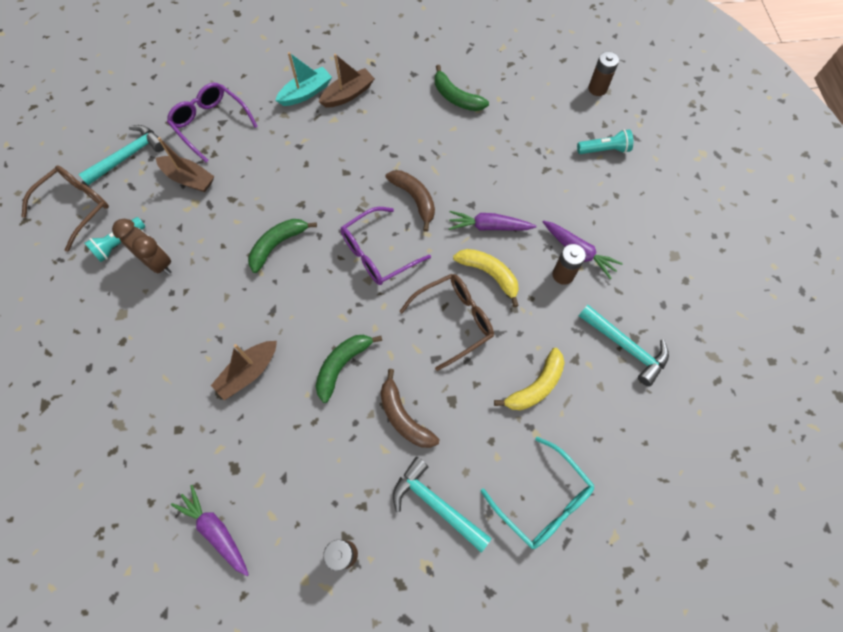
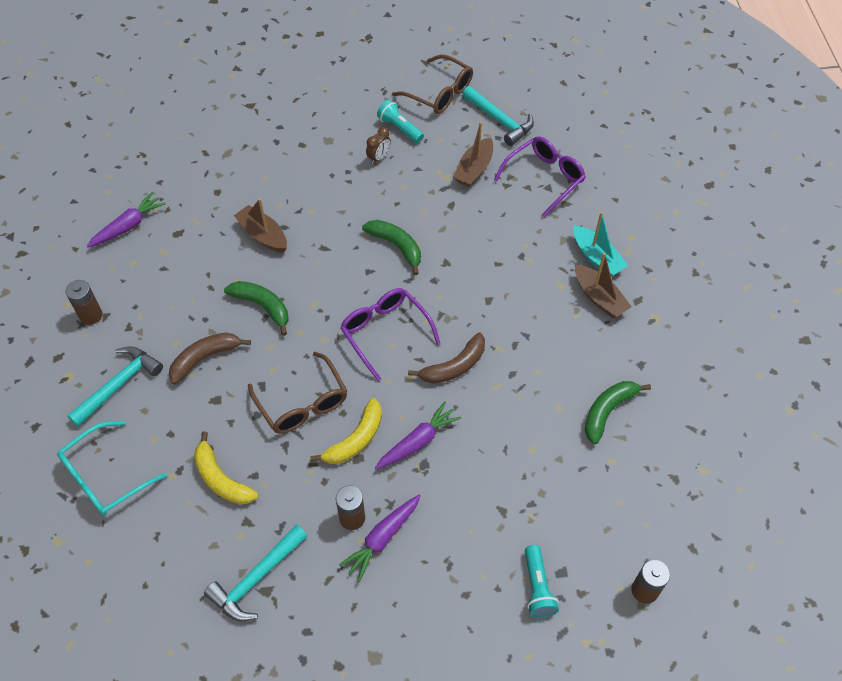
camera: 90 degrees right, 10 degrees down
brown clock [112,219,171,275] -> brown clock [366,127,391,164], size x0.61
purple carrot [449,211,537,231] -> purple carrot turned 45 degrees clockwise [375,401,461,469]

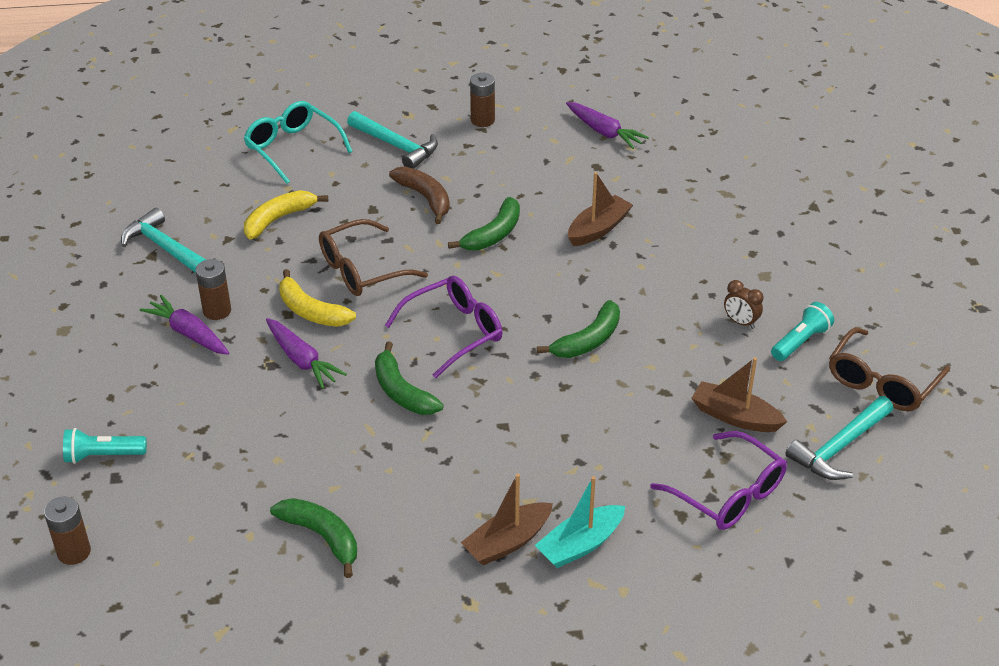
camera: 90 degrees right, 15 degrees down
brown banana [408,332,485,384] -> green banana [375,341,444,415]

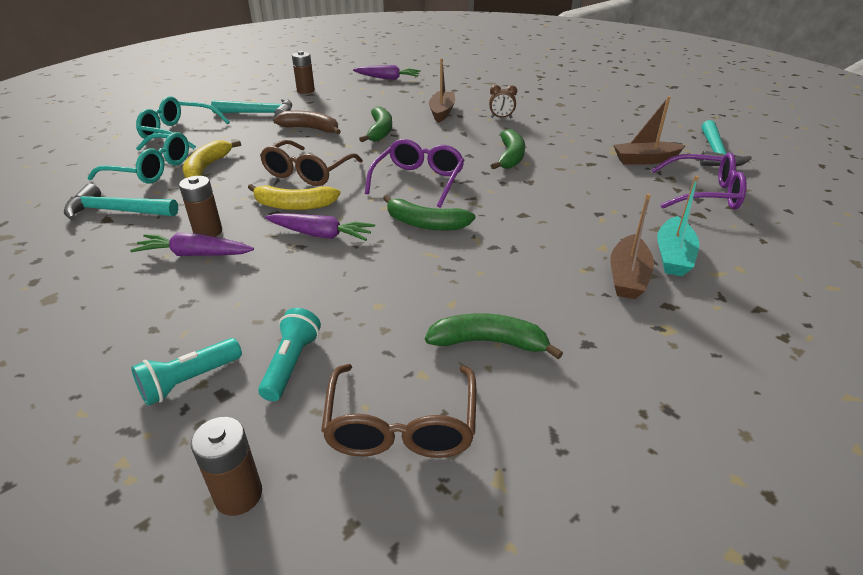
camera: 35 degrees left, 5 degrees down
brown clock [724,280,763,329] -> brown clock moved to [489,85,517,118]
turquoise flashlight [771,302,834,361] -> turquoise flashlight moved to [258,308,321,401]
brown glasses [829,327,950,411] -> brown glasses moved to [321,364,476,458]
none -> turquoise glasses [87,132,189,184]

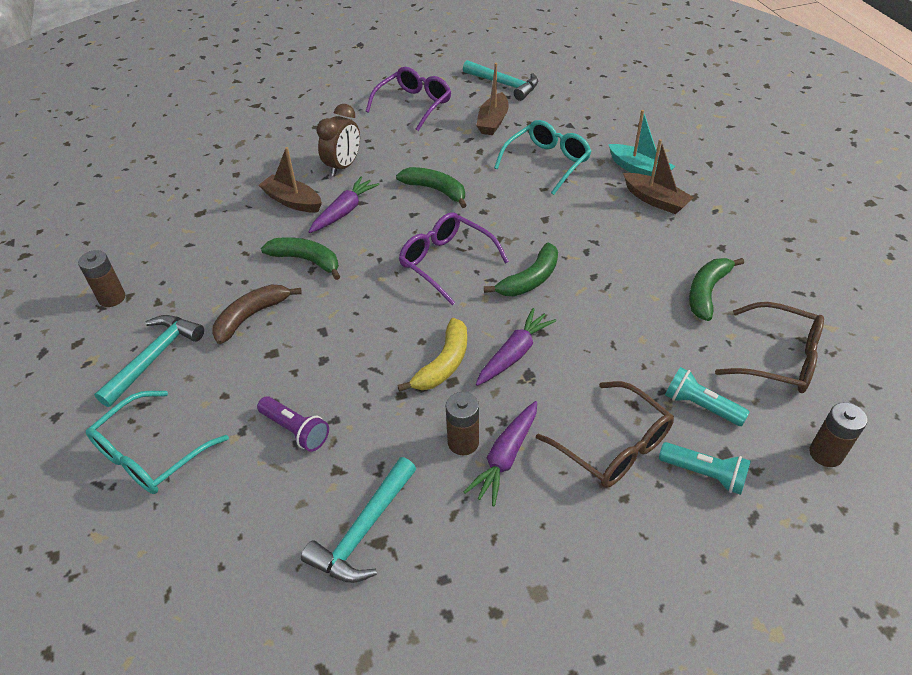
camera: 65 degrees left, 10 degrees up
turquoise glasses [87,132,189,184] -> turquoise glasses moved to [494,120,592,195]
turquoise flashlight [131,338,242,406] -> turquoise flashlight turned 45 degrees counterclockwise [659,442,751,495]
yellow banana [183,140,241,178] -> purple flashlight [257,396,329,452]
brown glasses [260,140,363,186] -> brown glasses moved to [536,381,674,488]
purple carrot [353,65,421,80] -> purple carrot moved to [309,177,380,233]
brown clock [489,85,517,118] -> brown clock [316,104,360,177], size x1.65
purple glasses [651,153,747,210] -> purple glasses moved to [366,67,451,131]

